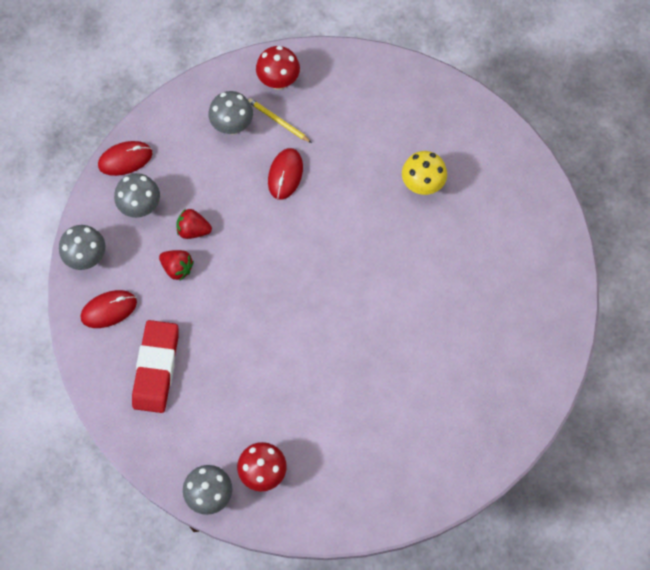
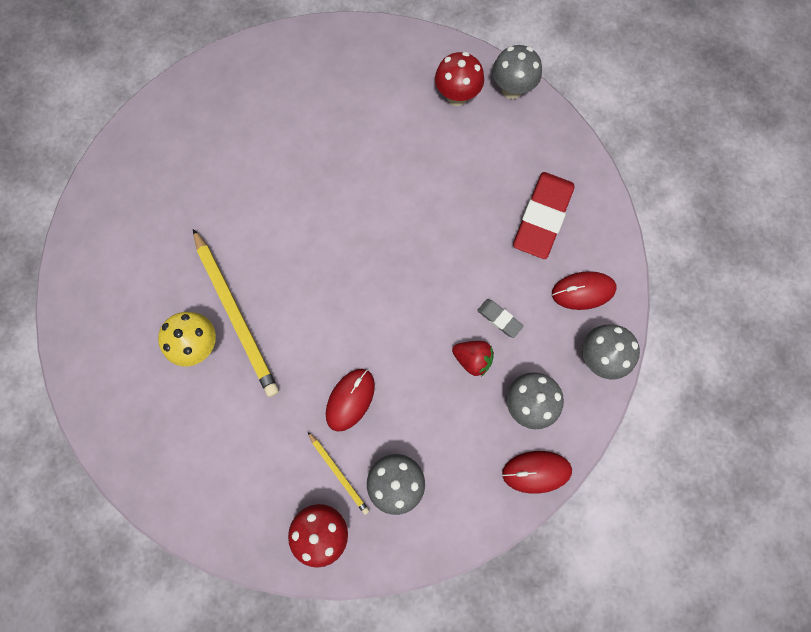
camera: 165 degrees left, 5 degrees up
red strawberry [159,250,194,281] -> grey eraser [477,299,524,338]
none -> yellow pencil [193,229,279,397]

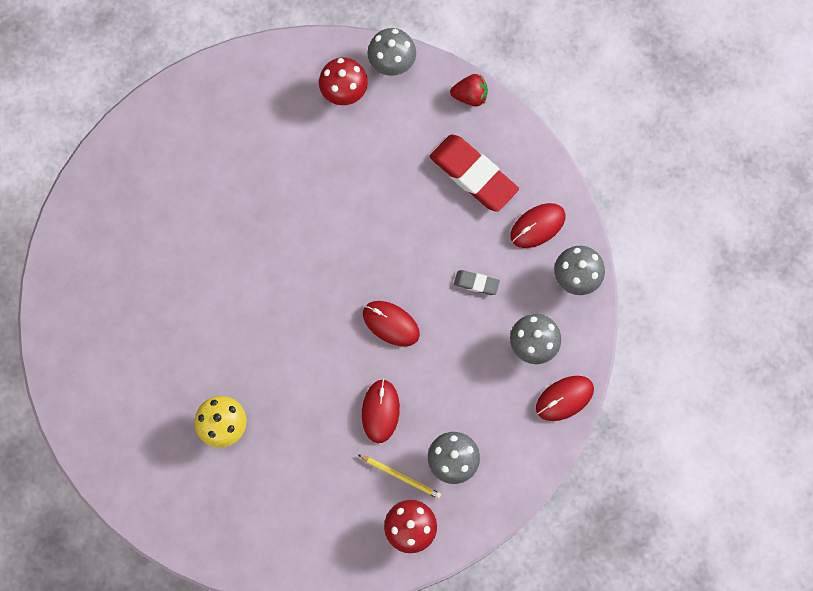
camera: 25 degrees left, 0 degrees up
yellow pencil [193,229,279,397] -> none
red strawberry [452,341,494,377] -> red strawberry moved to [450,74,488,107]
red eraser [513,172,574,259] -> red eraser turned 45 degrees counterclockwise [429,134,519,212]
none -> red mouse [363,301,420,346]

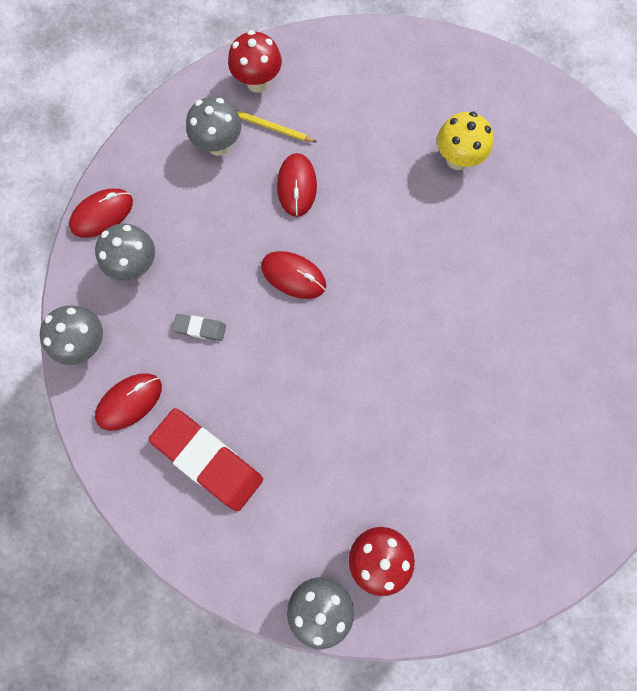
camera: 175 degrees right, 0 degrees up
red strawberry [450,74,488,107] -> none

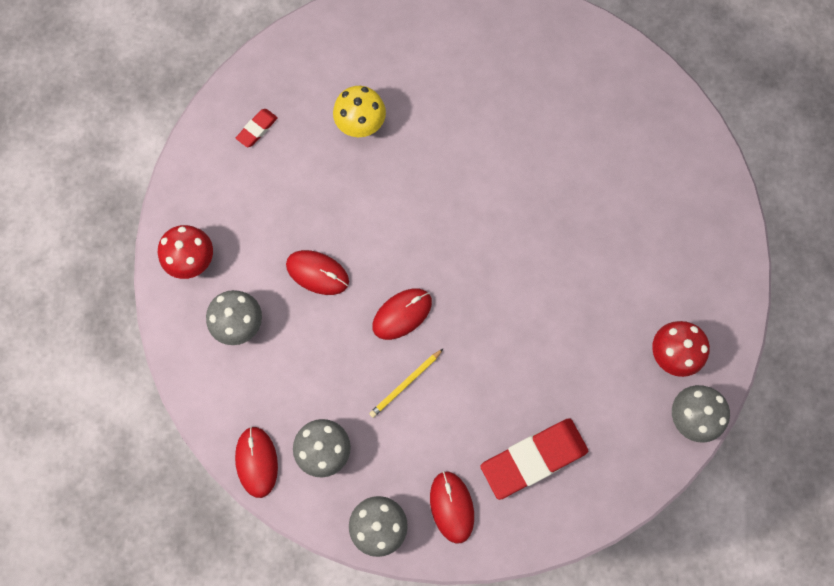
camera: 65 degrees left, 0 degrees up
grey eraser [172,314,226,341] -> none
yellow pencil [235,109,316,142] -> yellow pencil moved to [369,349,443,418]
none -> red eraser [236,109,278,147]

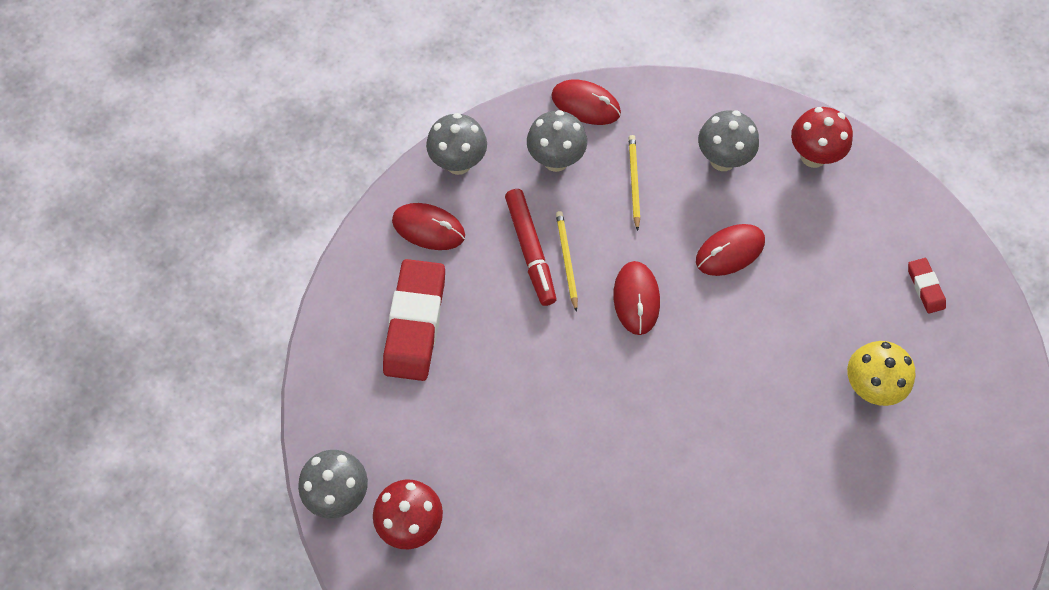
camera: 125 degrees right, 10 degrees down
none -> red marker [505,189,557,306]
none -> yellow pencil [629,135,640,231]

